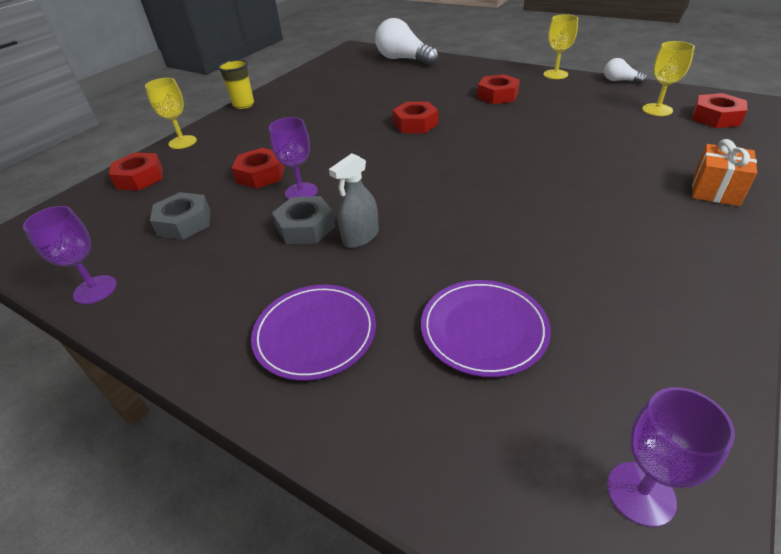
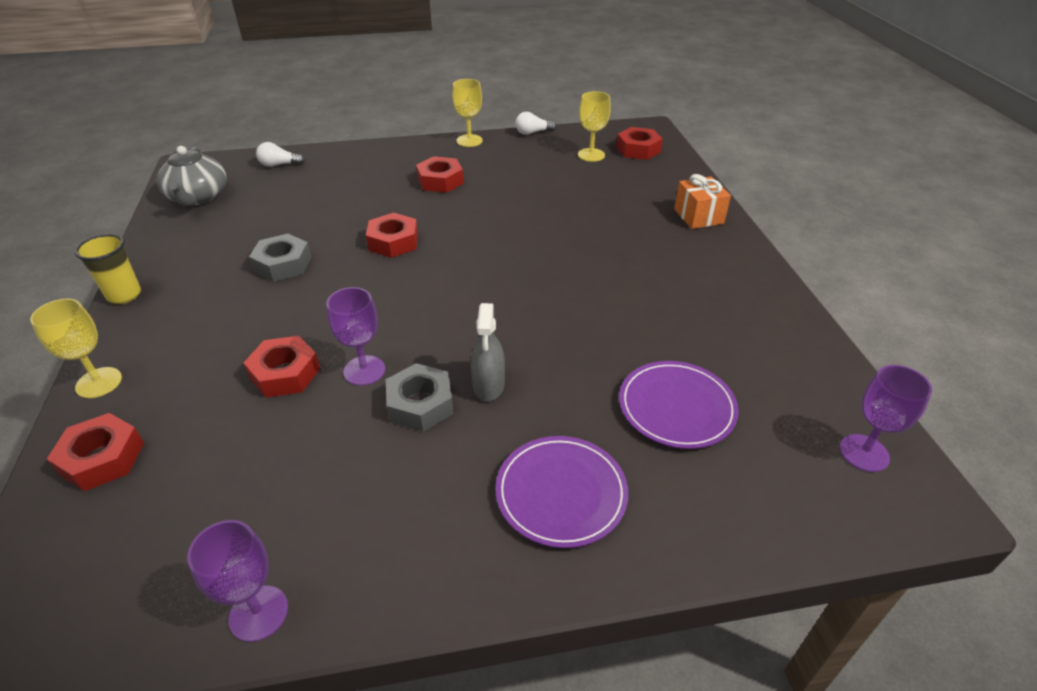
camera: 45 degrees left, 0 degrees up
grey nut [150,192,210,240] -> grey nut moved to [249,234,311,282]
white light bulb [375,18,438,66] -> white light bulb [256,142,305,167], size x0.49
none -> grey teapot [157,146,227,206]

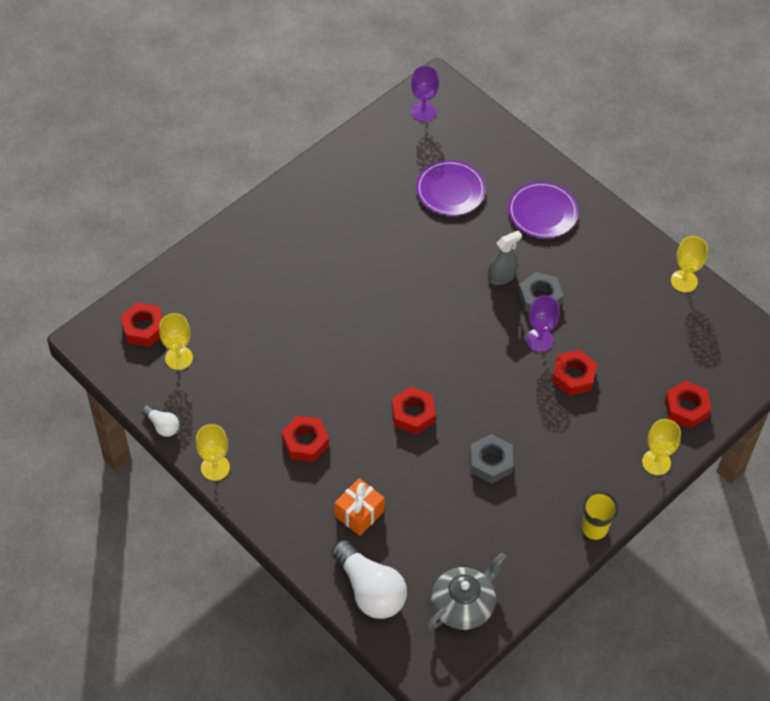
camera: 125 degrees left, 15 degrees up
purple goblet [187,520,288,642] -> yellow goblet [671,236,708,293]
white light bulb [256,142,305,167] -> white light bulb [332,540,407,619], size x2.02
orange gift [674,174,731,229] -> orange gift moved to [335,478,385,536]

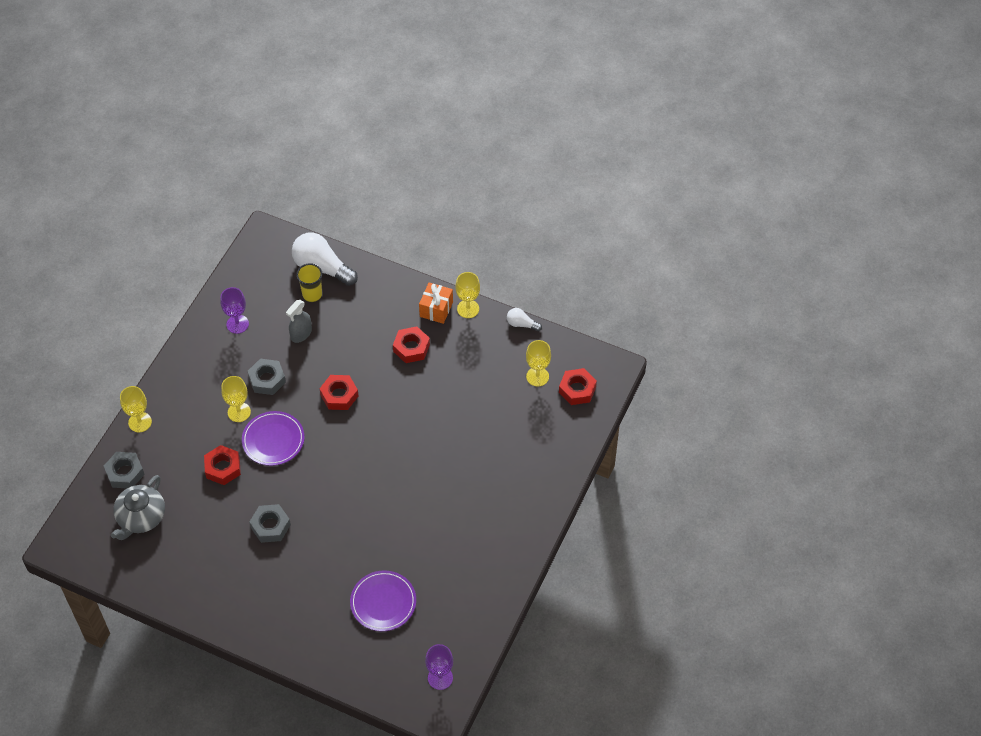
camera: 160 degrees right, 0 degrees up
orange gift [335,478,385,536] -> orange gift moved to [419,282,453,324]
grey teapot [427,552,506,631] -> grey teapot moved to [111,475,165,540]
grey spray bottle [488,230,522,285] -> grey spray bottle moved to [286,300,312,343]
purple plate [508,181,579,238] -> purple plate moved to [242,411,305,466]
purple goblet [526,295,560,352] -> purple goblet moved to [220,287,249,334]
yellow cup [582,492,618,540] -> yellow cup moved to [296,263,323,302]
red nut [665,381,711,429] -> grey nut [104,452,145,489]
yellow goblet [671,236,708,293] -> yellow goblet moved to [221,376,251,422]

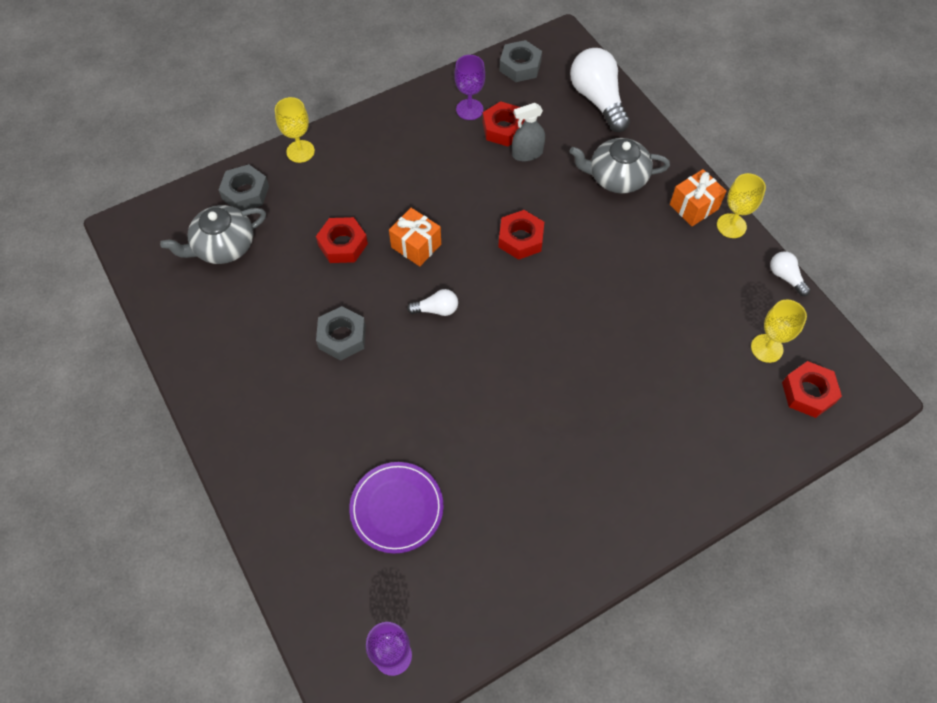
camera: 35 degrees right, 5 degrees up
yellow goblet [221,376,251,422] -> none
purple plate [242,411,305,466] -> orange gift [389,208,441,266]
grey nut [247,358,286,395] -> grey nut moved to [499,40,542,82]
yellow cup [296,263,323,302] -> none
red nut [393,326,430,363] -> red nut moved to [483,101,525,147]
none -> white light bulb [407,289,458,316]
none -> grey teapot [570,138,670,193]

